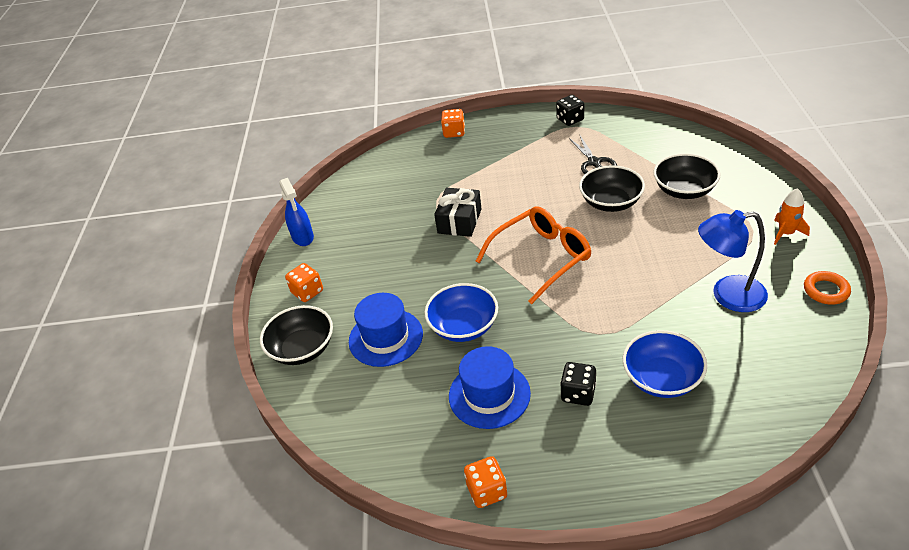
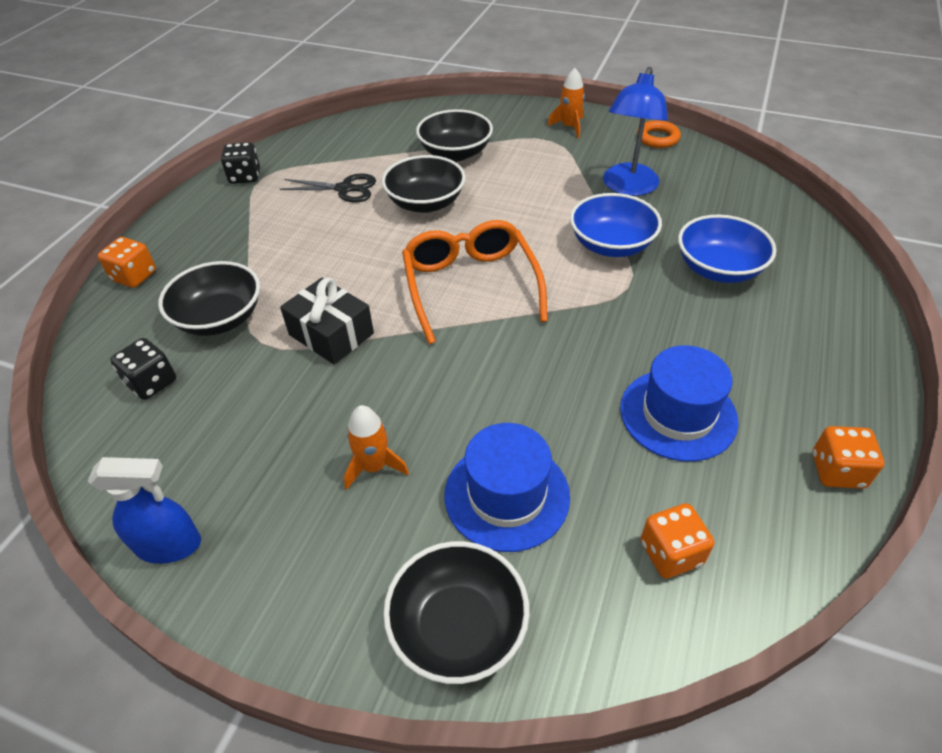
camera: 70 degrees left, 5 degrees up
orange dice [285,263,323,302] -> orange dice moved to [640,503,714,579]
blue bowl [424,283,498,342] -> blue bowl moved to [570,193,662,257]
black dice [560,362,596,406] -> black dice moved to [110,338,176,400]
none -> black bowl [158,261,260,336]
none -> orange rocket [344,405,409,490]

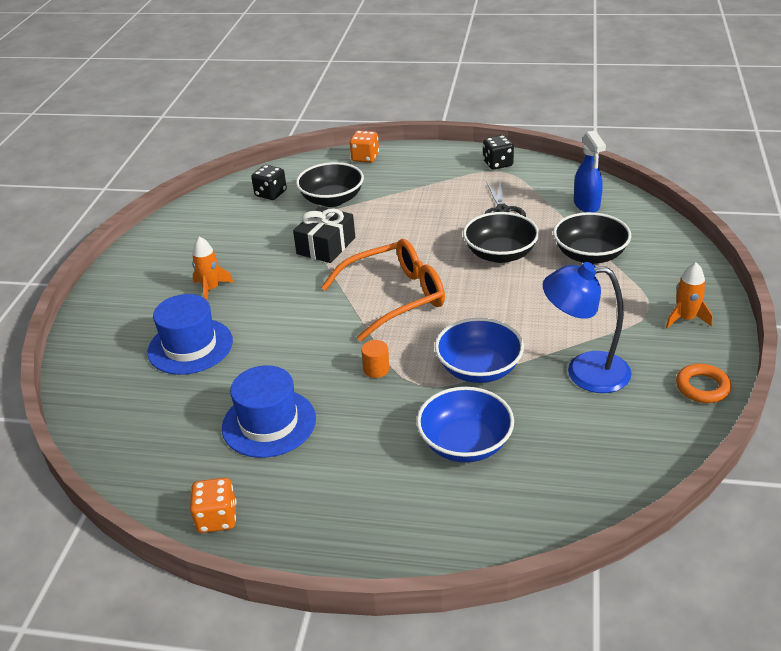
camera: 80 degrees right, 10 degrees down
blue spray bottle [88,457,201,564] -> blue spray bottle moved to [574,130,606,212]
black bowl [383,541,530,684] -> none
orange dice [640,503,714,579] -> none
none -> orange cylinder [361,340,390,378]

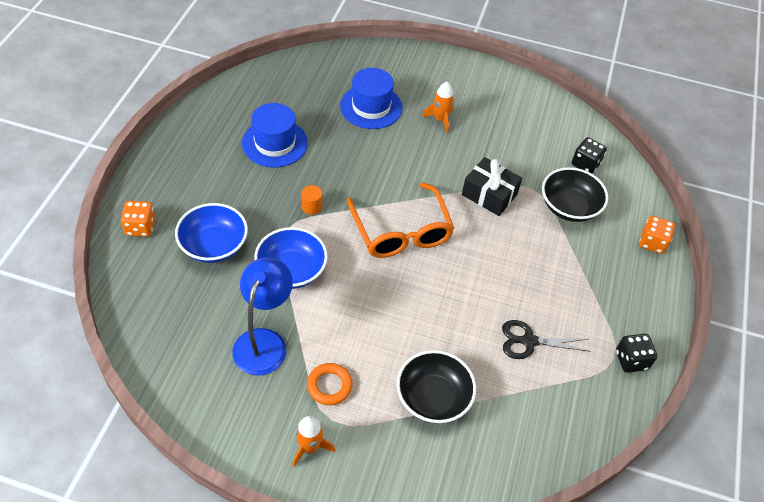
camera: 90 degrees right, 15 degrees up
orange dice [190,478,236,533] -> orange dice moved to [121,201,155,237]
black bowl [463,212,539,263] -> none
blue spray bottle [574,130,606,212] -> none
orange ring [676,364,732,403] -> orange ring moved to [307,363,353,405]

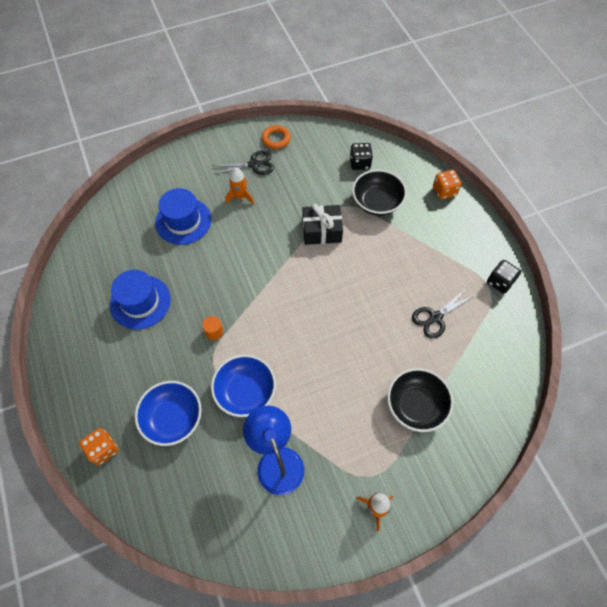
camera: 35 degrees left, 10 degrees up
orange ring [307,363,353,405] -> orange ring moved to [262,125,291,149]
orange glasses [347,182,454,258] -> none
none -> black scissors [212,150,274,175]

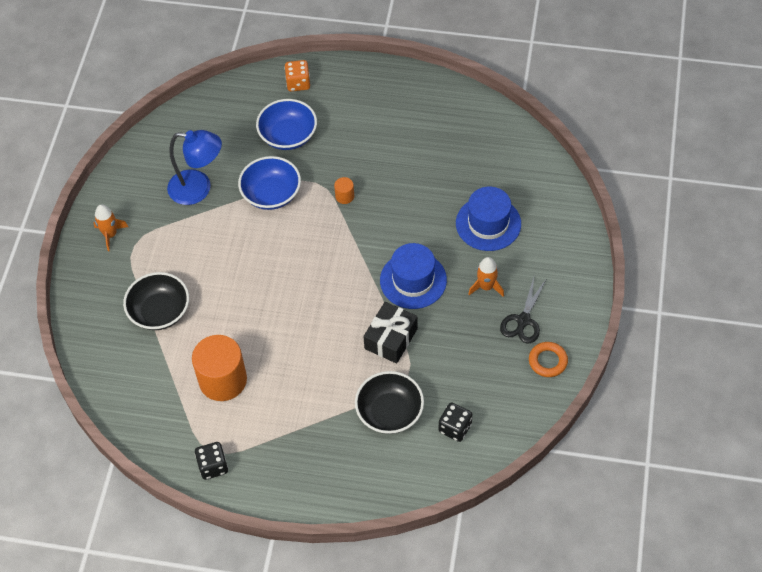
camera: 125 degrees right, 5 degrees down
blue hat [110,270,171,330] -> blue hat moved to [380,243,447,309]
black scissors [412,289,475,339] -> orange cylinder [192,335,247,401]
orange dice [433,170,462,199] -> none

